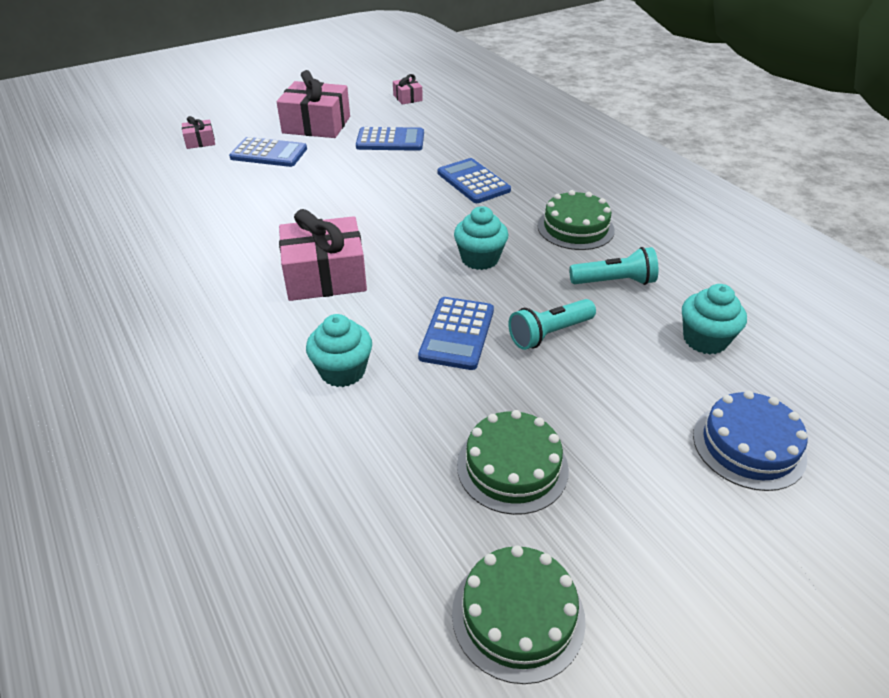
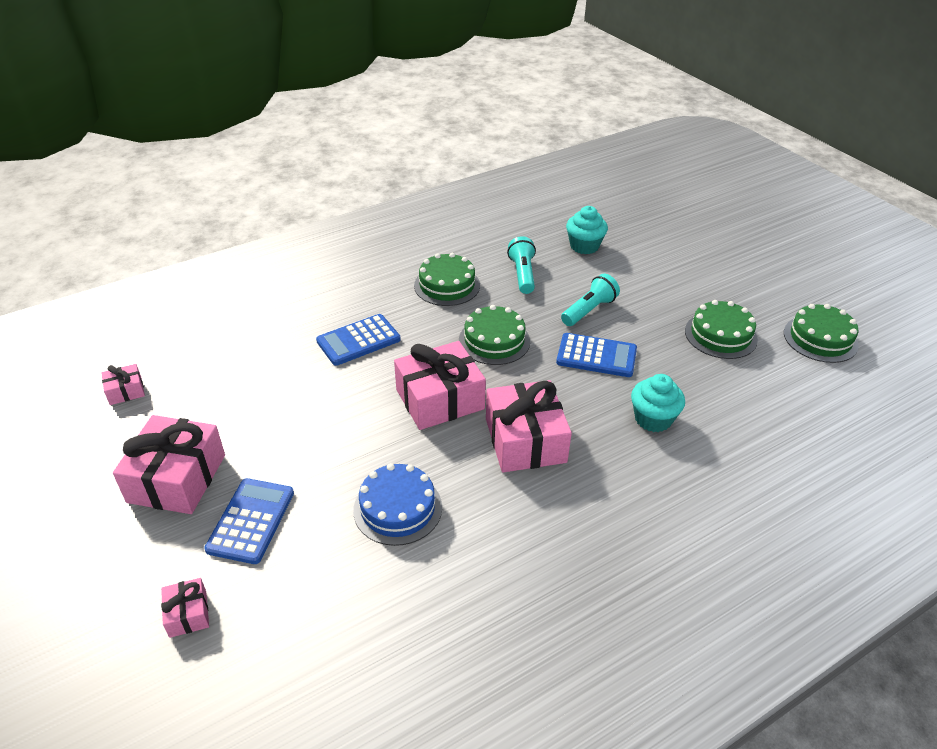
camera: 90 degrees left, 0 degrees up
blue calculator [356,127,424,151] -> none
turquoise cupcake [454,206,509,270] -> green cake [459,305,530,365]
turquoise flashlight [508,299,596,350] -> turquoise flashlight turned 105 degrees counterclockwise [561,274,620,326]
blue cake [693,391,808,491] -> blue cake moved to [353,463,442,546]
none -> pink gift [394,341,486,430]

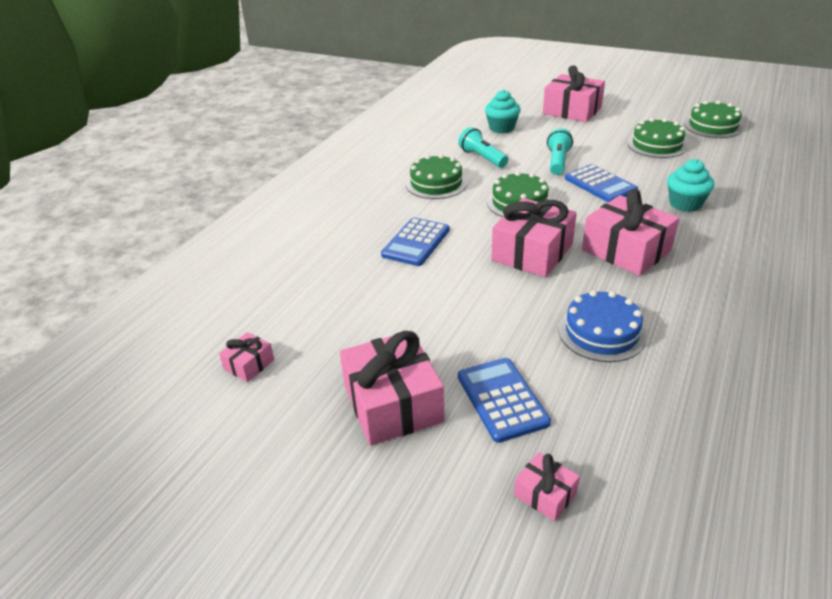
camera: 30 degrees left, 5 degrees down
blue calculator [556,333,637,377] -> blue calculator turned 75 degrees clockwise [565,164,638,203]
none -> pink gift [543,65,605,122]

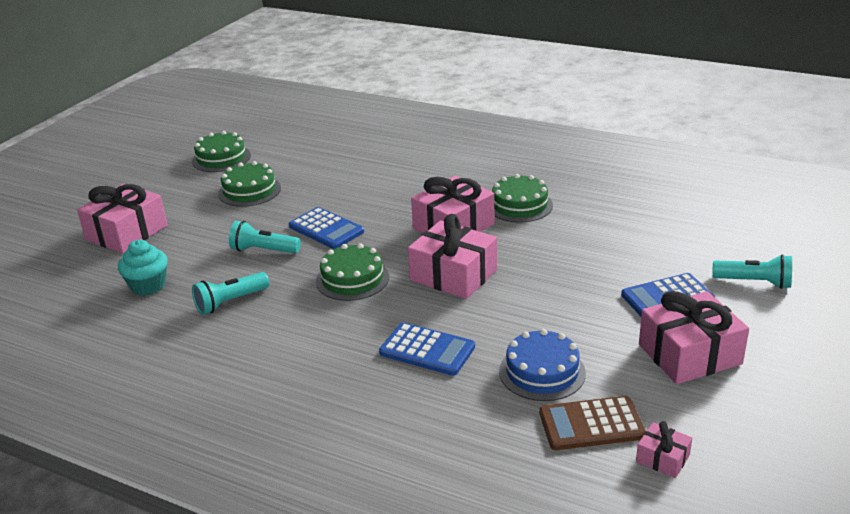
camera: 90 degrees left, 5 degrees down
green cake [406,154,467,199] -> green cake moved to [492,174,553,222]
pink gift [514,452,580,521] -> turquoise flashlight [712,254,792,289]
blue cake [558,290,647,362] -> blue cake moved to [499,329,586,401]
blue calculator [565,164,638,203] -> blue calculator turned 75 degrees clockwise [289,207,364,249]
turquoise cupcake [667,159,714,212] -> none
none -> brown calculator [539,396,646,450]

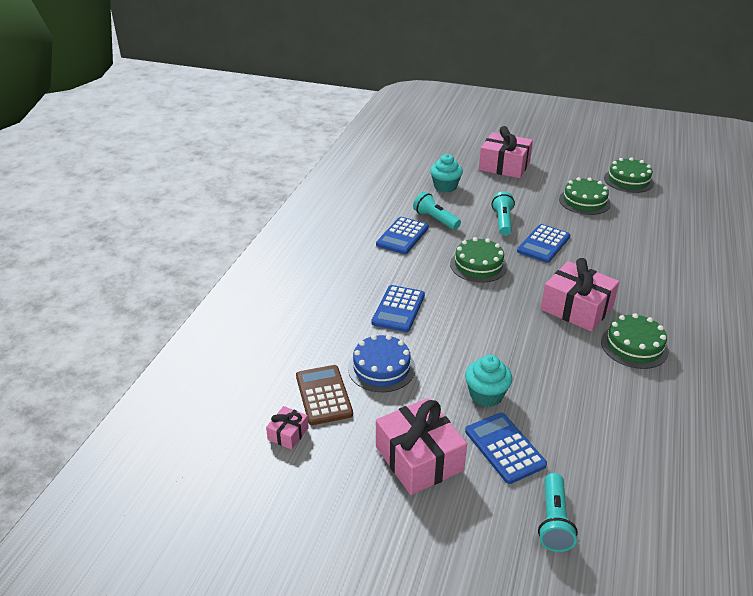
camera: 80 degrees right, 5 degrees up
pink gift [408,214,497,299] -> none
none -> blue calculator [376,217,429,254]
none -> turquoise cupcake [465,355,512,407]

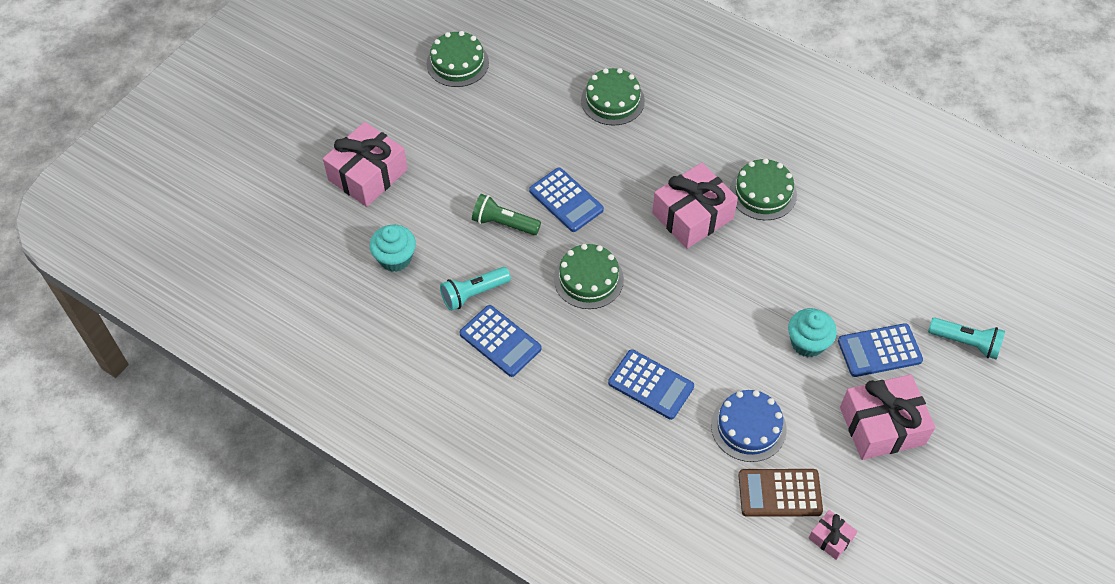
camera: 75 degrees left, 20 degrees up
turquoise flashlight [492,192,515,236] -> green flashlight [472,194,541,235]
green cake [559,177,611,215] -> green cake moved to [581,68,645,125]

